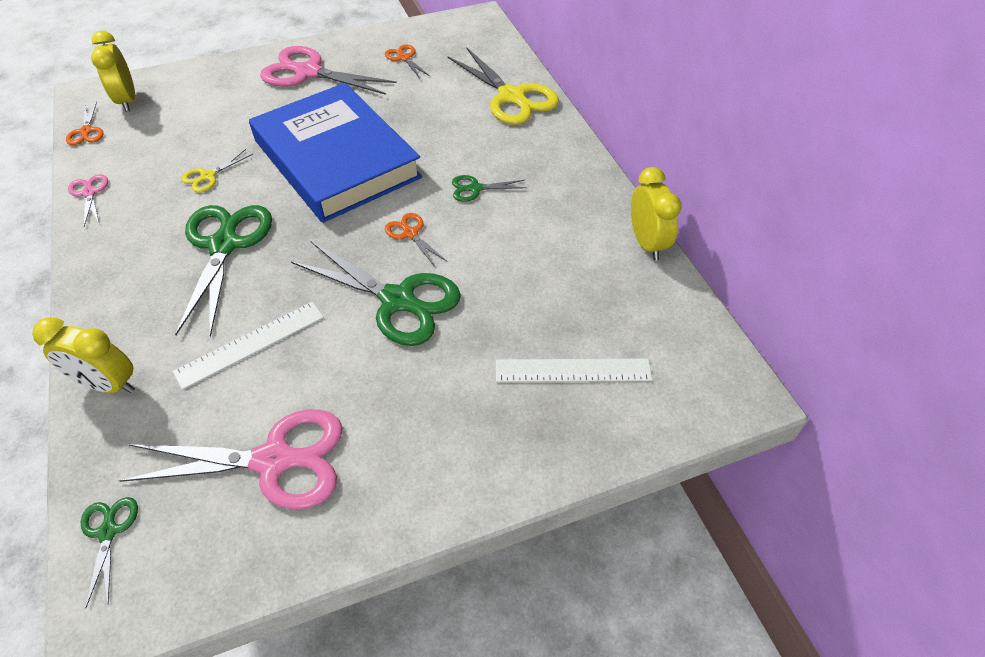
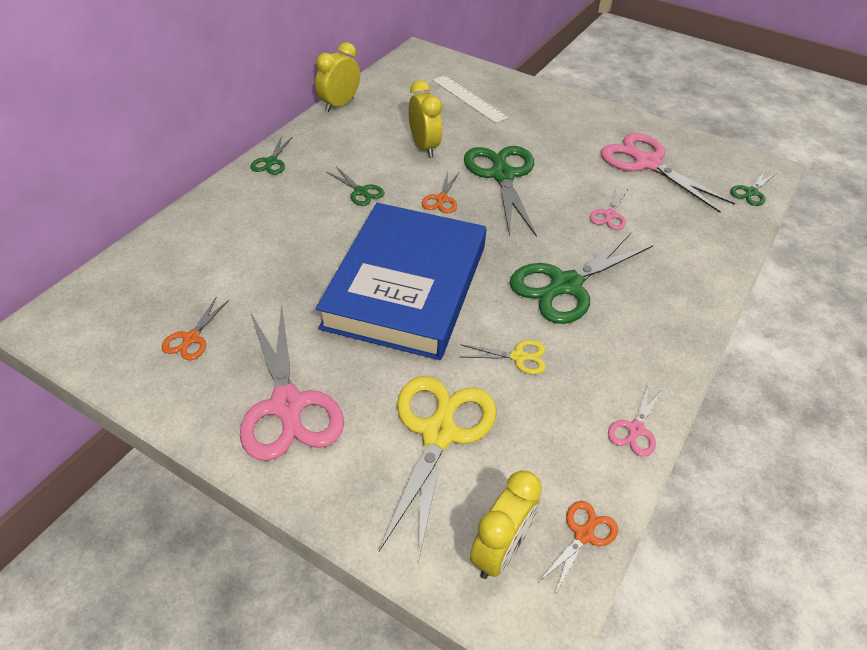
camera: 130 degrees left, 5 degrees down
yellow clock [32,317,135,393] -> yellow clock moved to [409,80,442,157]
white ruler [173,302,324,390] -> pink scissors [590,188,628,230]
yellow scissors [447,47,559,125] -> yellow scissors moved to [379,376,497,562]
none -> green scissors [250,136,293,175]

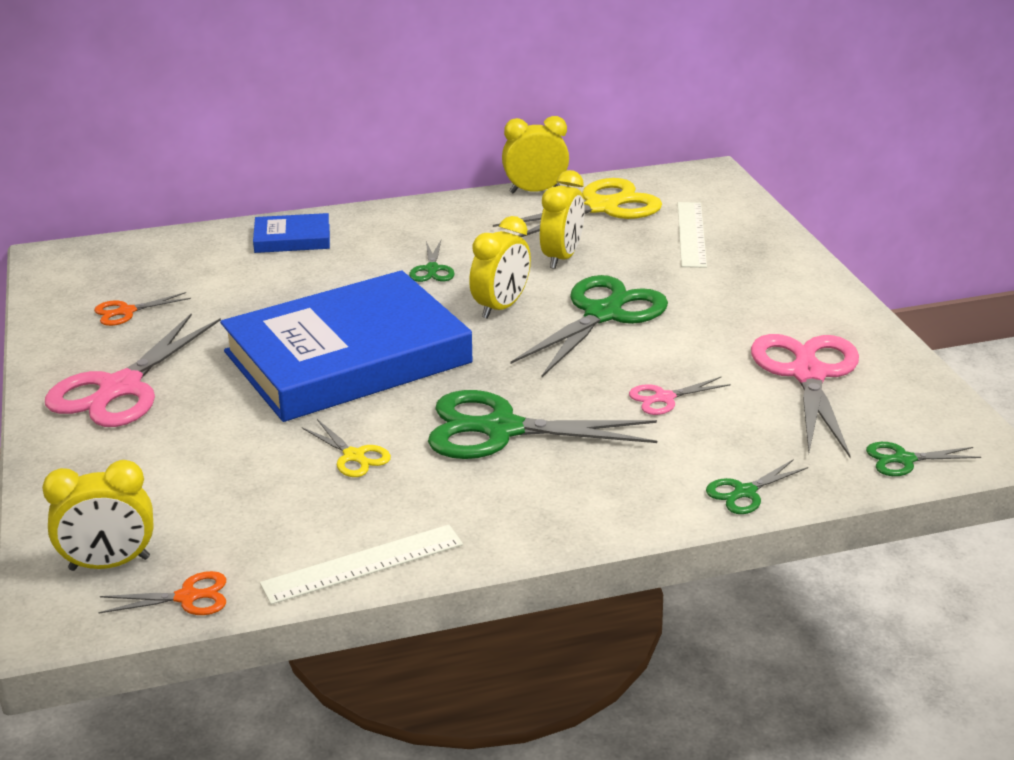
camera: 45 degrees right, 15 degrees down
green scissors [250,136,293,175] -> green scissors moved to [706,459,808,514]
yellow scissors [379,376,497,562] -> yellow scissors moved to [493,178,662,237]
orange scissors [422,172,459,213] -> yellow clock [469,216,531,319]
pink scissors [608,383,663,457] -> white ruler [260,525,463,605]
none -> blue book [253,213,330,253]

